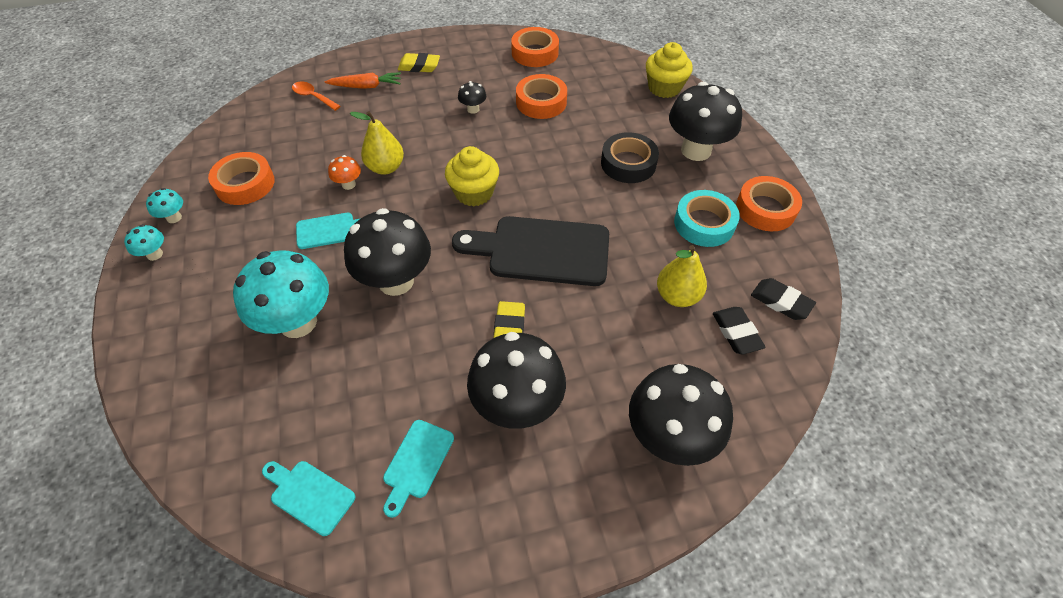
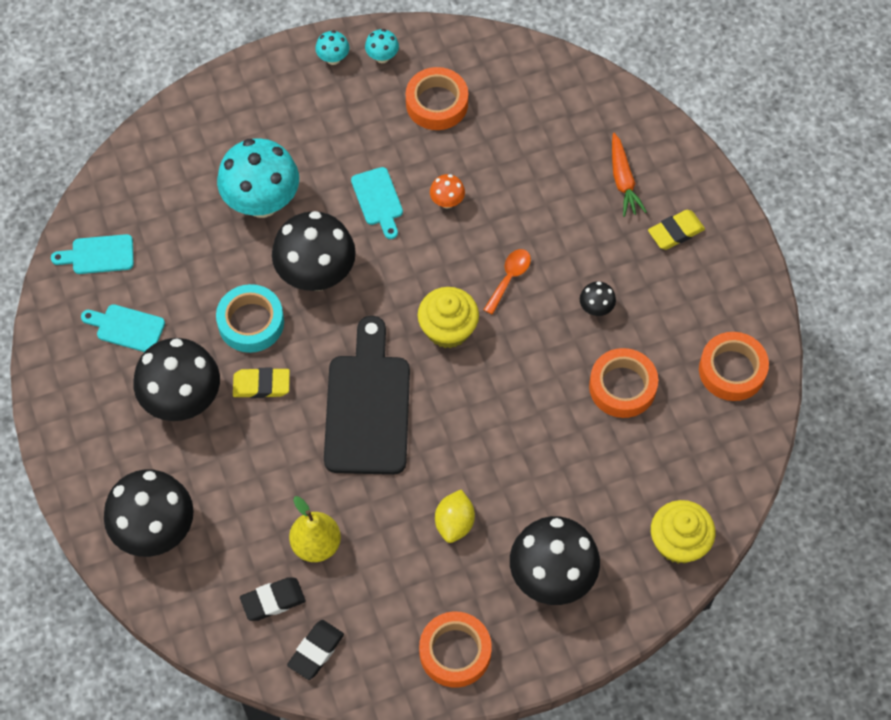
camera: 85 degrees right, 10 degrees up
turquoise cutting board [262,461,356,536] -> turquoise cutting board turned 120 degrees counterclockwise [51,234,134,274]
orange spoon [292,82,340,111] -> orange spoon moved to [483,249,531,315]
yellow pear [350,111,404,175] -> none
yellow eraser [398,53,440,72] -> yellow eraser turned 60 degrees clockwise [648,210,705,250]
black tape [601,132,659,183] -> none
turquoise tape [674,190,740,247] -> turquoise tape moved to [216,284,284,353]
none -> yellow lemon [435,490,475,543]

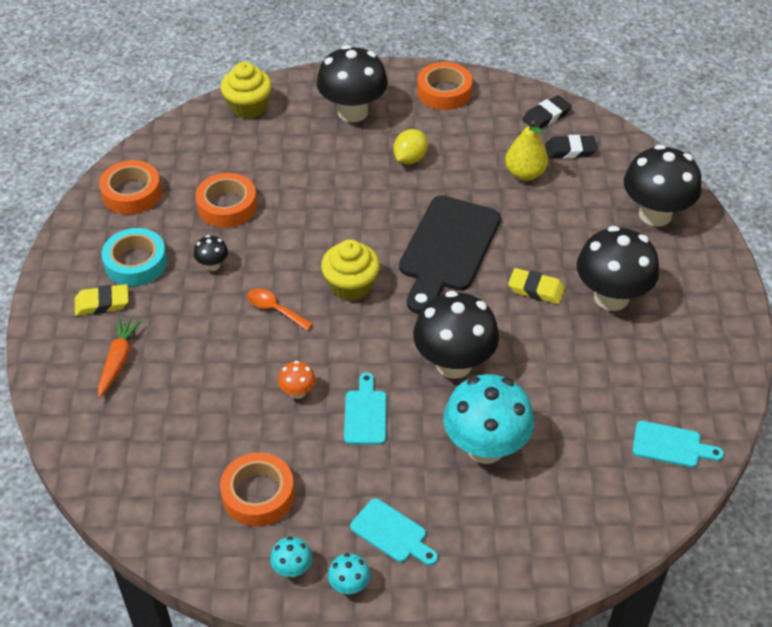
camera: 160 degrees left, 15 degrees down
turquoise cutting board [81,304,165,352] -> turquoise cutting board moved to [350,498,438,565]
turquoise tape [216,284,284,353] -> turquoise tape moved to [102,228,167,286]
orange spoon [483,249,531,315] -> orange spoon turned 75 degrees clockwise [247,288,313,331]

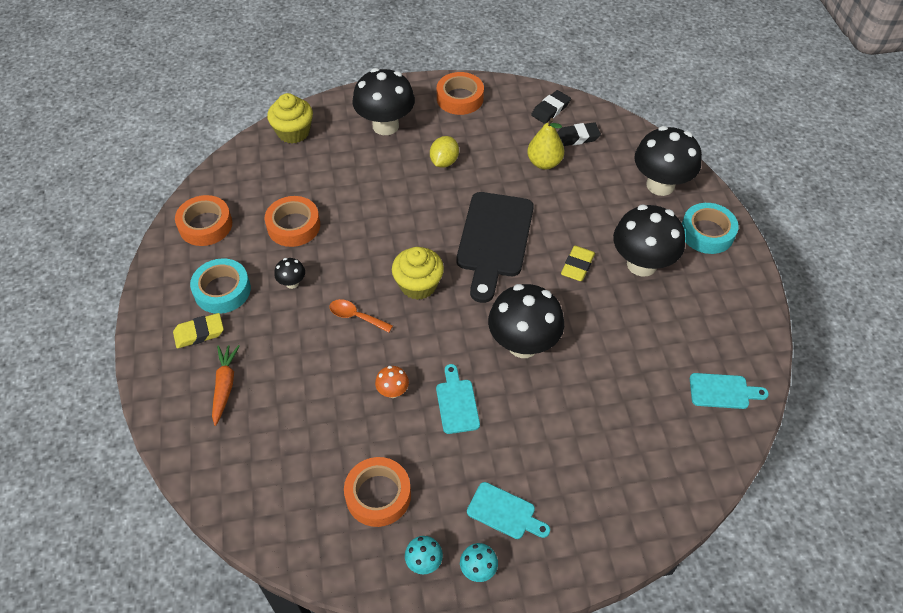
camera: 10 degrees left, 5 degrees up
turquoise mushroom [443,374,534,464] -> none
yellow eraser [508,268,565,304] -> yellow eraser turned 75 degrees counterclockwise [561,246,595,281]
none -> turquoise tape [682,203,739,254]

